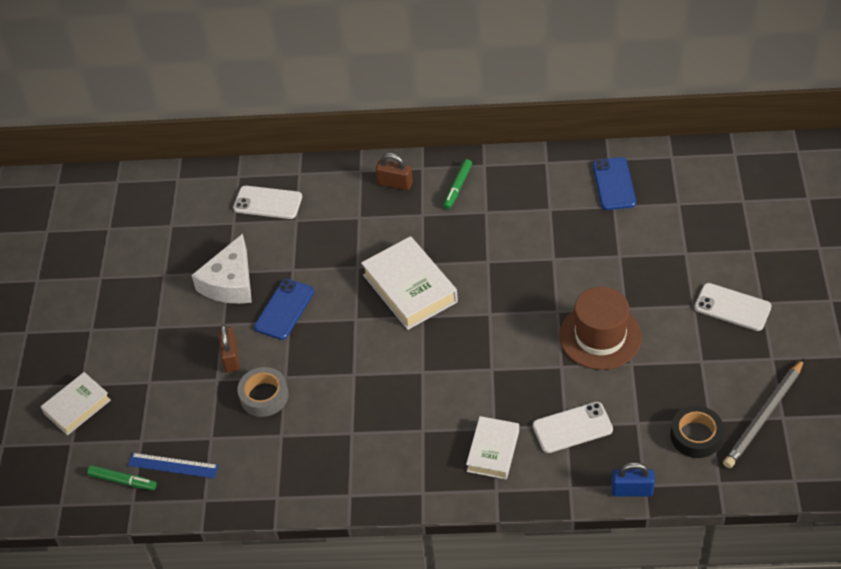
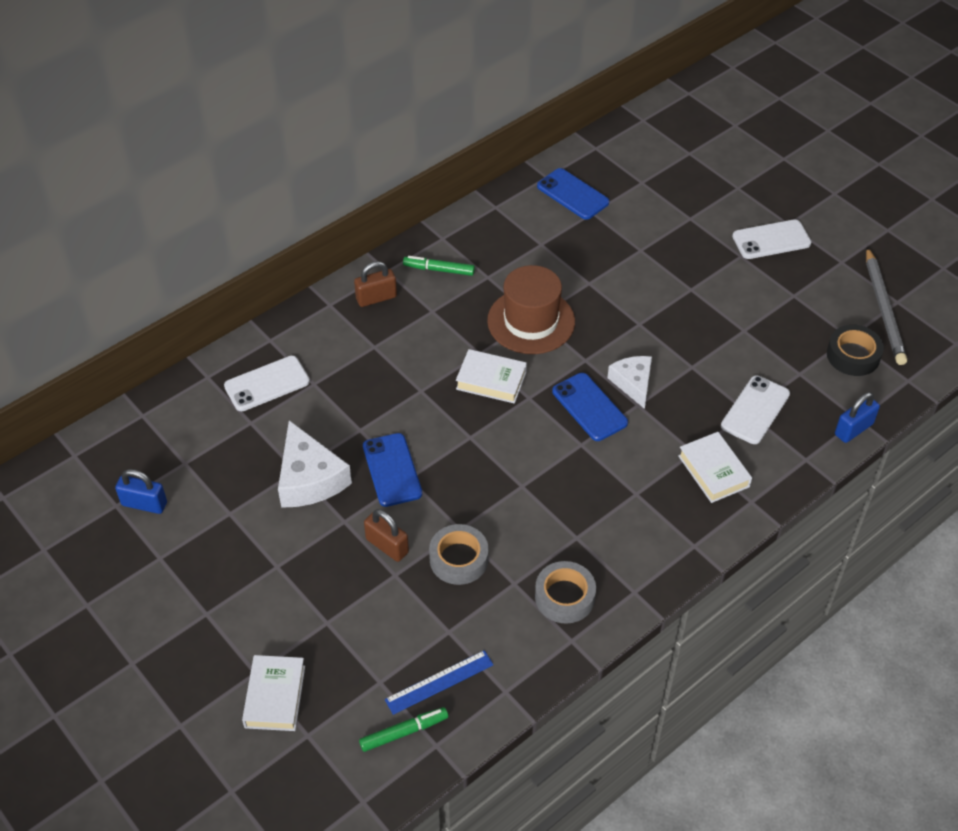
camera: 45 degrees left, 0 degrees up
white book [361,236,458,330] -> white book [456,349,527,403], size x0.63
green marker [443,159,472,209] -> green marker turned 120 degrees clockwise [403,256,475,276]
brown hat [559,286,642,370] -> brown hat moved to [487,265,575,354]
none -> blue padlock [115,469,167,514]
none -> grey tape [535,561,596,624]
none -> blue phone [552,373,628,441]
none -> white cheese [608,356,652,409]

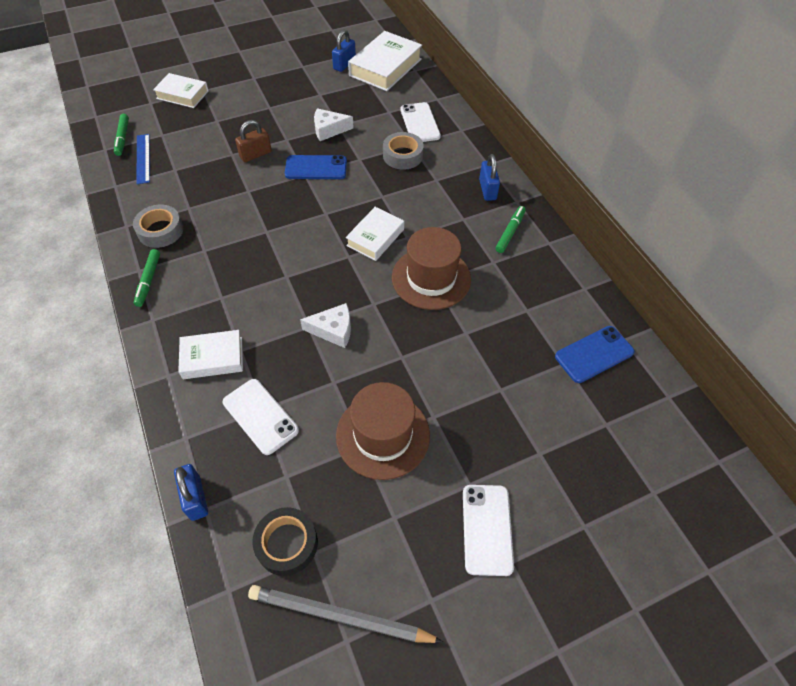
camera: 105 degrees right, 5 degrees up
white cheese [278,420,352,508] -> white cheese [314,108,354,141], size x0.65
brown padlock [354,261,397,307] -> blue padlock [479,154,500,201]
grey tape [429,524,489,585] -> grey tape moved to [383,132,424,170]
blue phone [552,373,628,441] -> none
none -> green marker [134,249,160,307]
none -> brown hat [336,382,430,480]
none -> white book [348,31,422,91]

